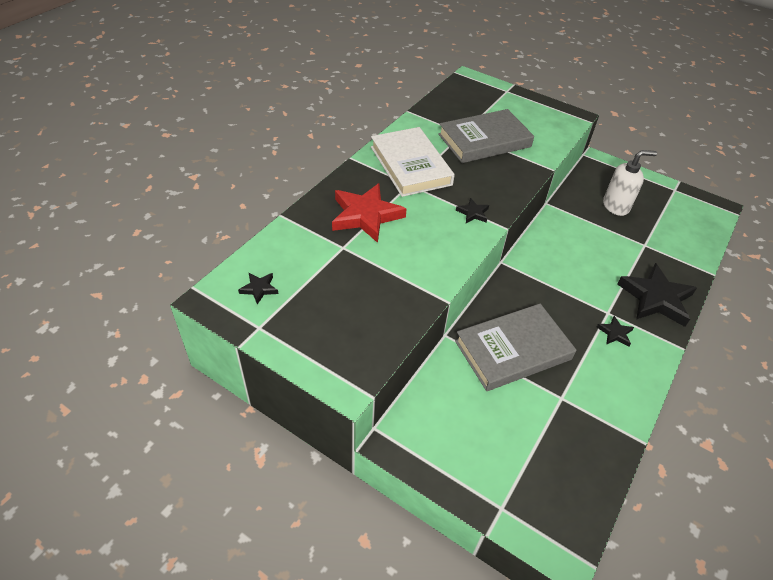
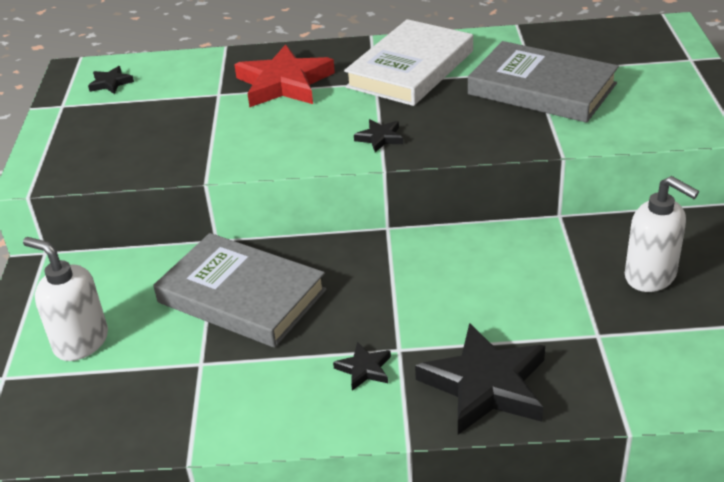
camera: 60 degrees right, 10 degrees down
none -> white soap dispenser [23,237,108,361]

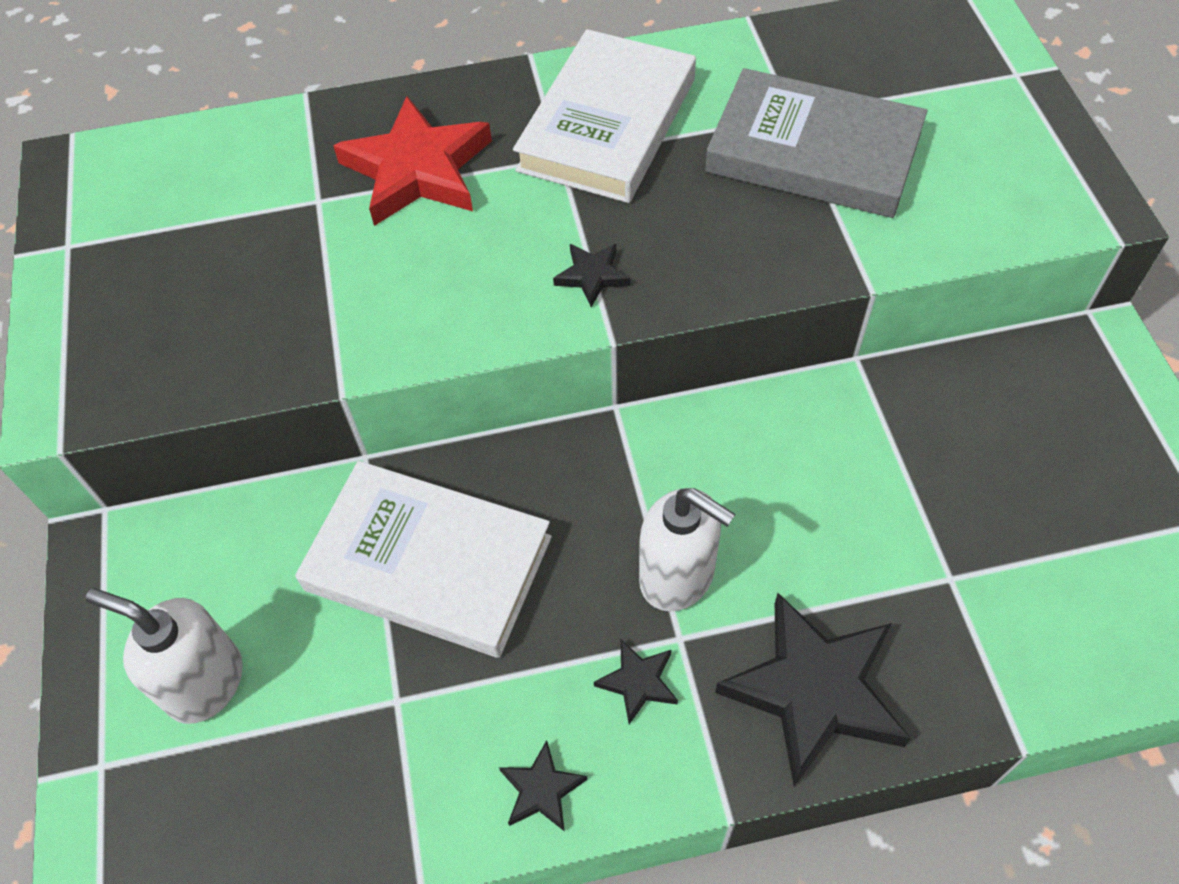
camera: 10 degrees left, 20 degrees up
black star [88,66,134,94] -> black star moved to [499,740,588,832]
grey book [153,233,327,348] -> white book [295,461,552,658]
white soap dispenser [625,176,699,292] -> white soap dispenser moved to [639,488,735,611]

